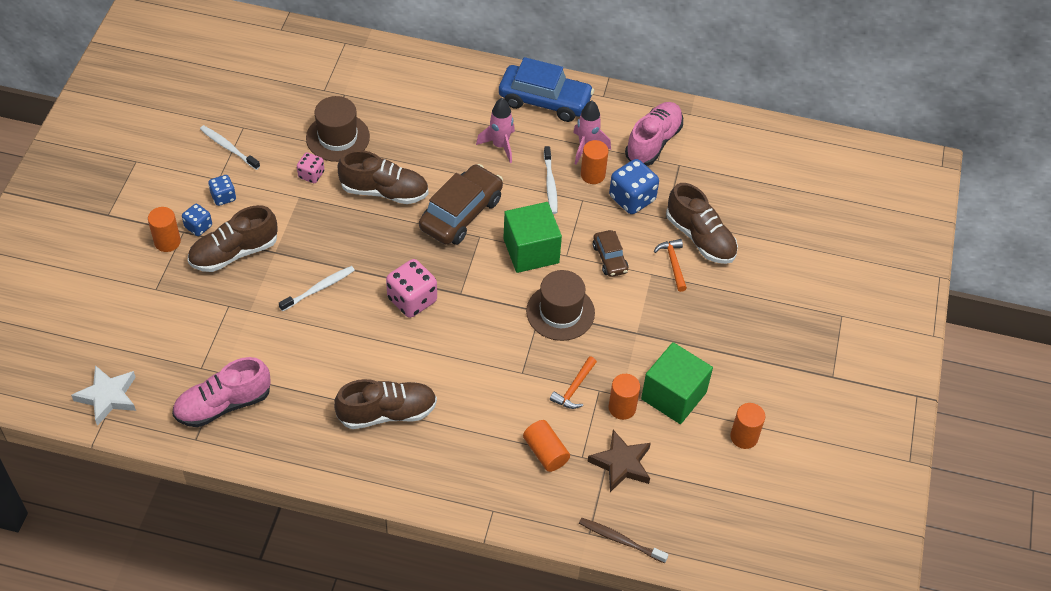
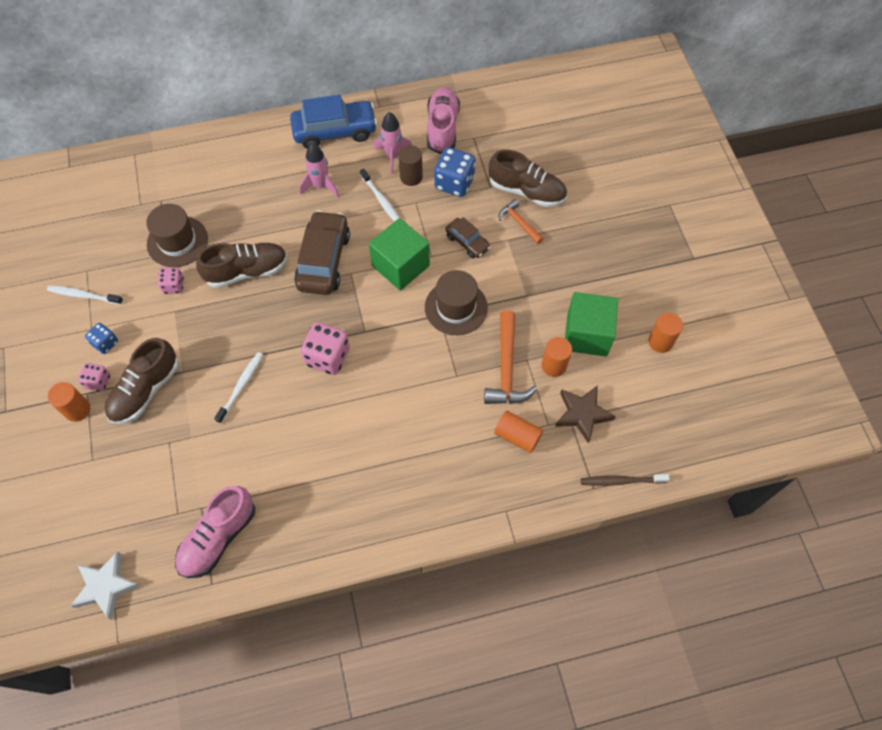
camera: 25 degrees left, 10 degrees up
blue dice [182,204,212,236] -> pink dice [78,363,110,392]
brown shoe [334,379,437,429] -> none
orange hammer [550,356,597,409] -> orange hammer [484,310,537,404], size x1.72
orange cylinder [581,140,609,184] -> brown cylinder [398,145,423,186]

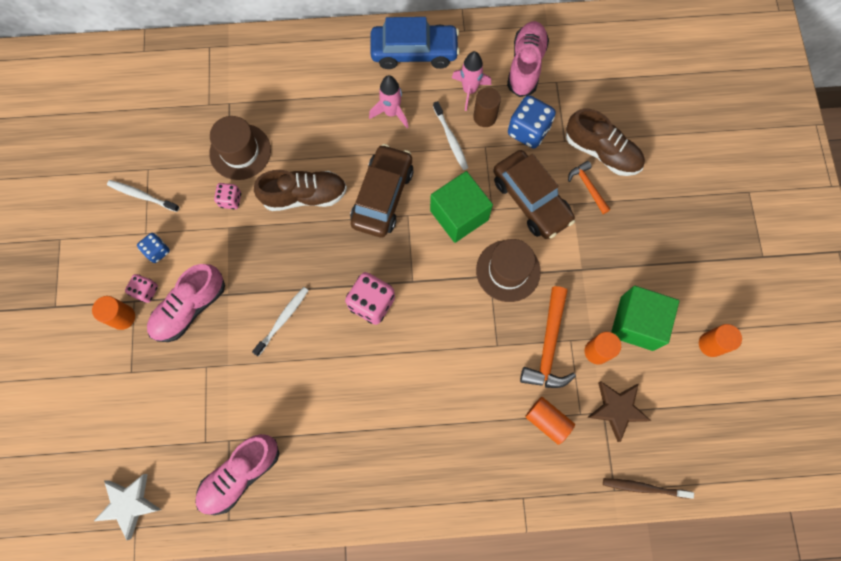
camera: 10 degrees right, 10 degrees up
brown shoe [104,338,179,424] -> pink shoe [147,264,225,342]
brown car [445,217,491,258] -> brown car [493,150,575,239], size x1.85

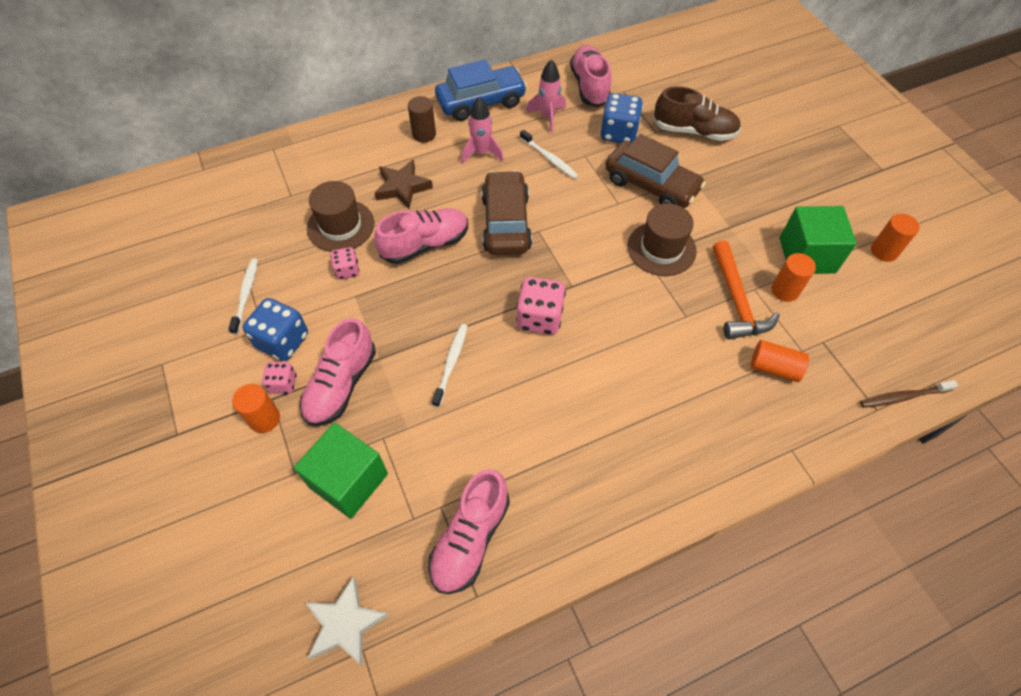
camera: 20 degrees left, 15 degrees down
white toothbrush [107,180,180,212] -> white toothbrush turned 90 degrees clockwise [228,258,258,335]
blue dice [137,233,170,263] -> blue dice [243,298,308,361], size x1.74
brown shoe [254,170,347,211] -> pink shoe [374,208,468,264]
green cube [430,171,493,243] -> green cube moved to [294,423,388,519]
brown cylinder [473,87,501,127] -> brown cylinder moved to [408,96,436,143]
orange hammer [568,161,610,214] -> none
brown star [587,382,651,442] -> brown star moved to [375,159,433,209]

